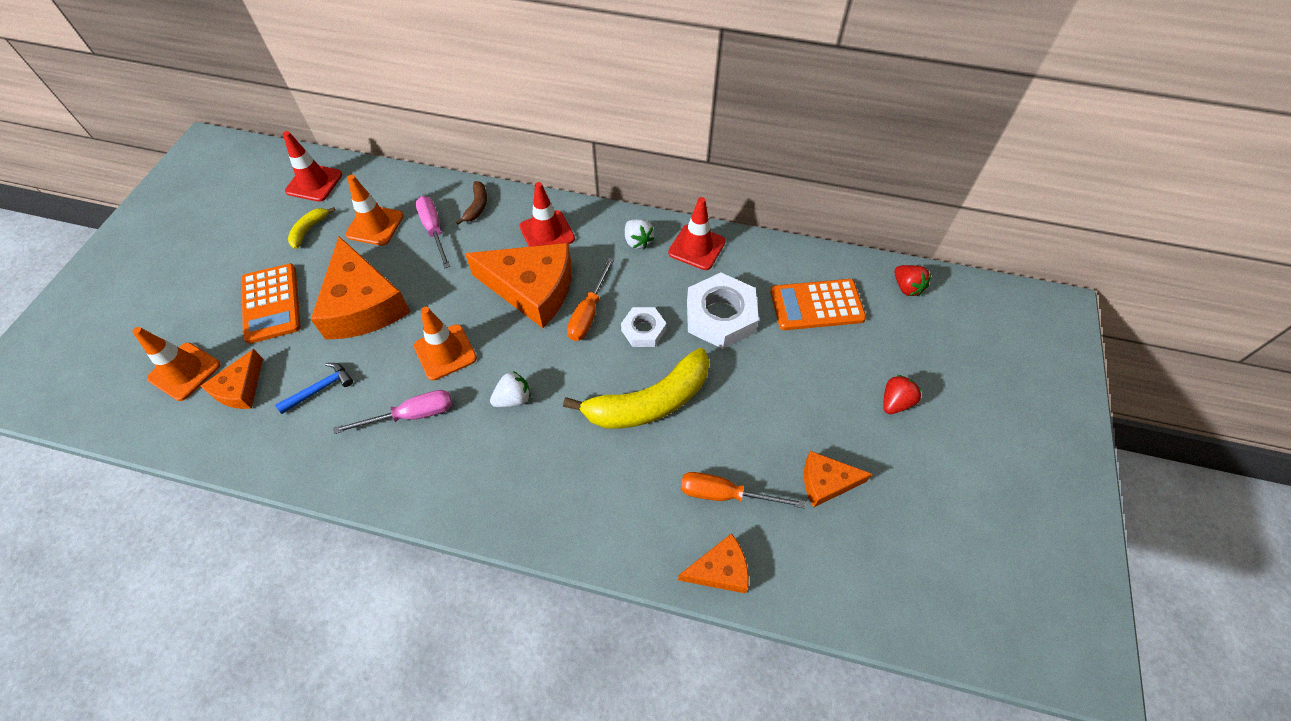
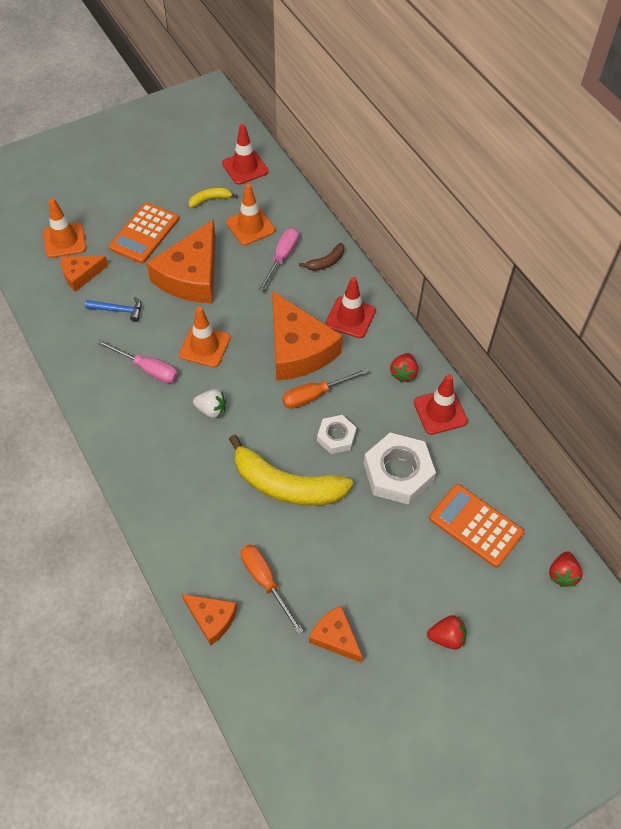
camera: 45 degrees right, 0 degrees up
white strawberry [625,219,654,249] -> red strawberry [390,353,418,383]

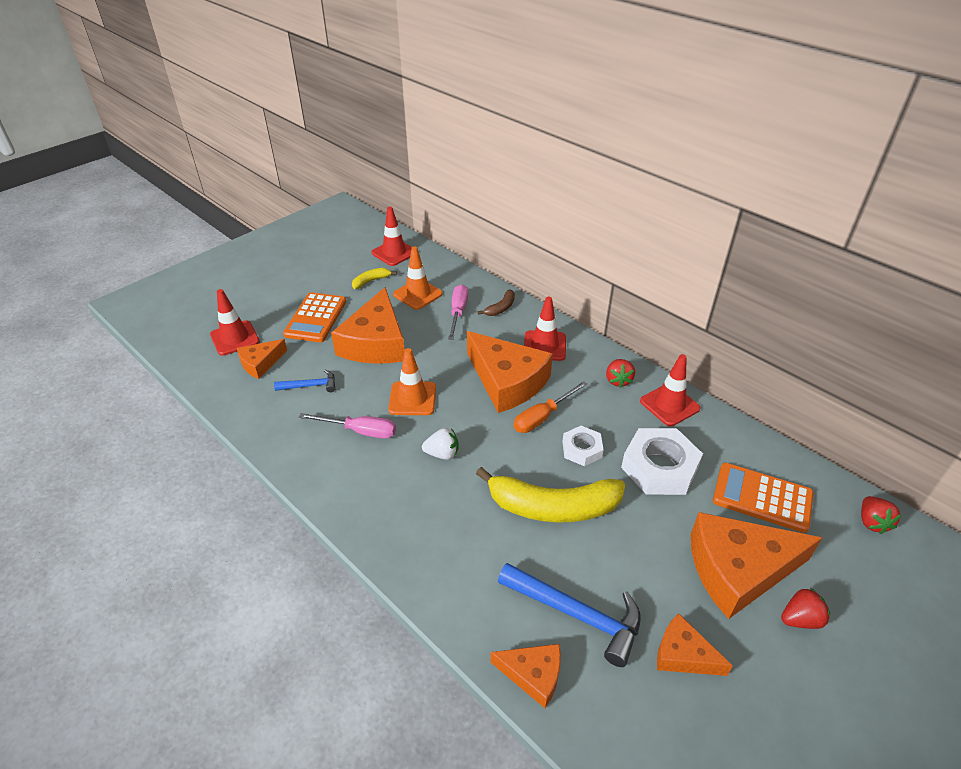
camera: 15 degrees left, 15 degrees down
orange traffic cone [43,198,86,258] -> red traffic cone [210,289,260,356]
orange screwdriver [241,545,304,635] -> blue hammer [498,563,641,667]
none -> orange cheese [691,512,822,619]

